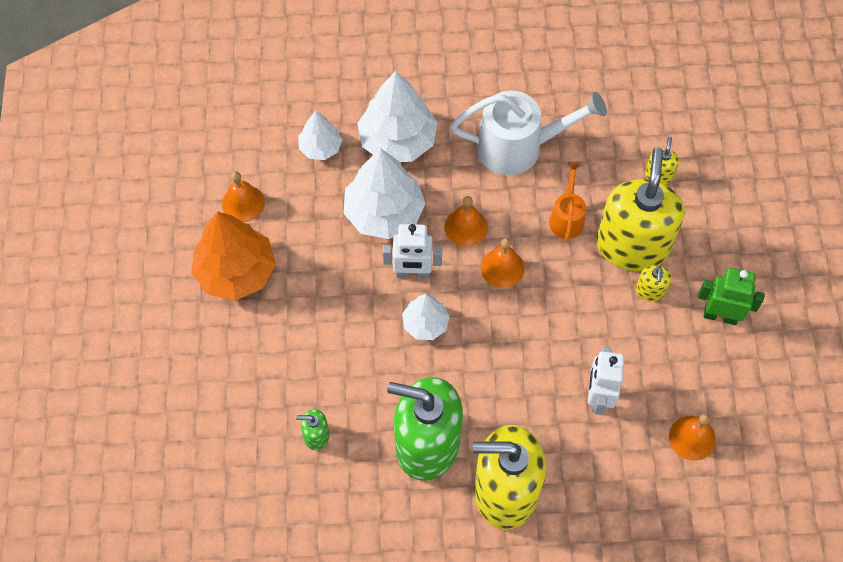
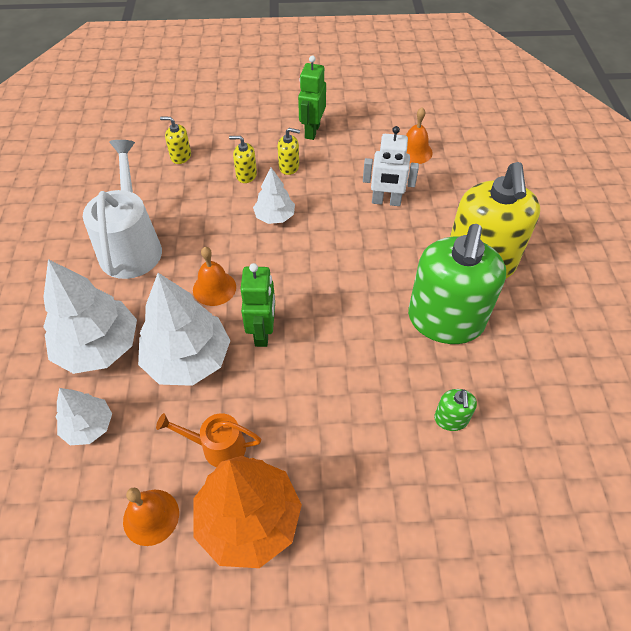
camera: 90 degrees left, 10 degrees down
white robot [383,224,442,279] -> green robot [240,263,275,347]
white tree [402,294,450,340] -> white tree moved to [253,168,295,224]
orange bell [481,238,525,288] -> none
orange watering can [549,162,586,242] -> orange watering can moved to [156,413,261,467]
yellow soap dispenser [596,147,684,271] -> yellow soap dispenser [229,136,257,183], size x0.40

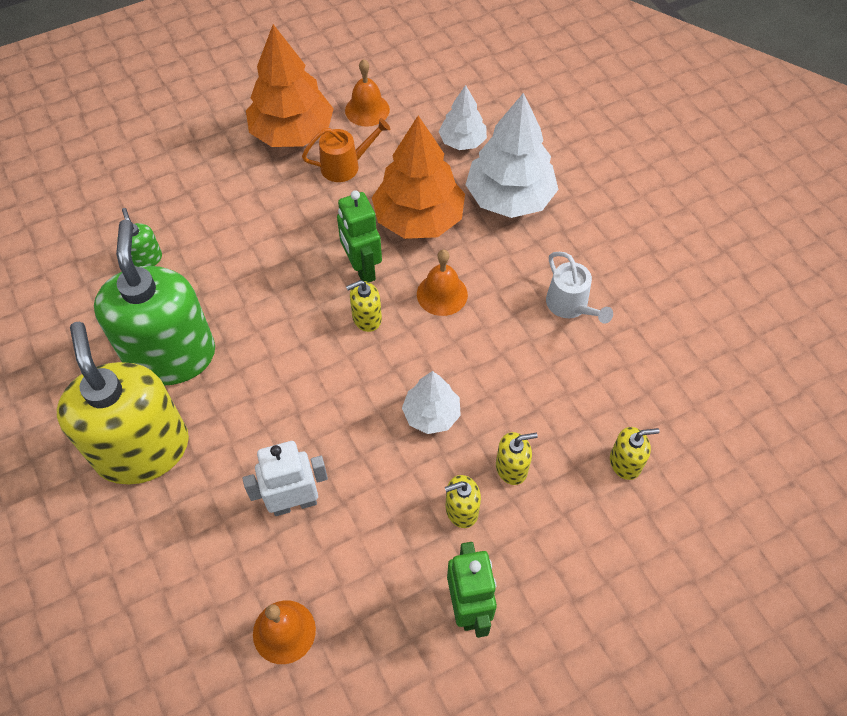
camera: 155 degrees right, 5 degrees up
white watering can [83,140,162,279] -> white watering can [546,252,613,324], size x0.54
white tree [138,273,231,386] -> orange tree [372,115,465,239]
none -> yellow soap dispenser [346,280,382,332]

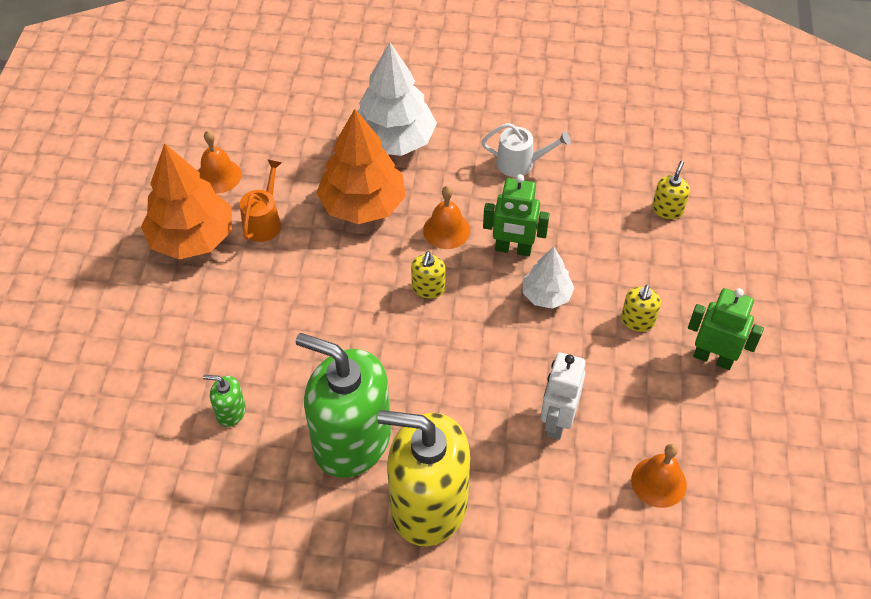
camera: 55 degrees left, 5 degrees down
green robot [337,190,382,282] -> green robot moved to [483,174,550,256]
white tree [438,85,487,150] -> none
yellow soap dispenser [496,432,538,485] -> none

